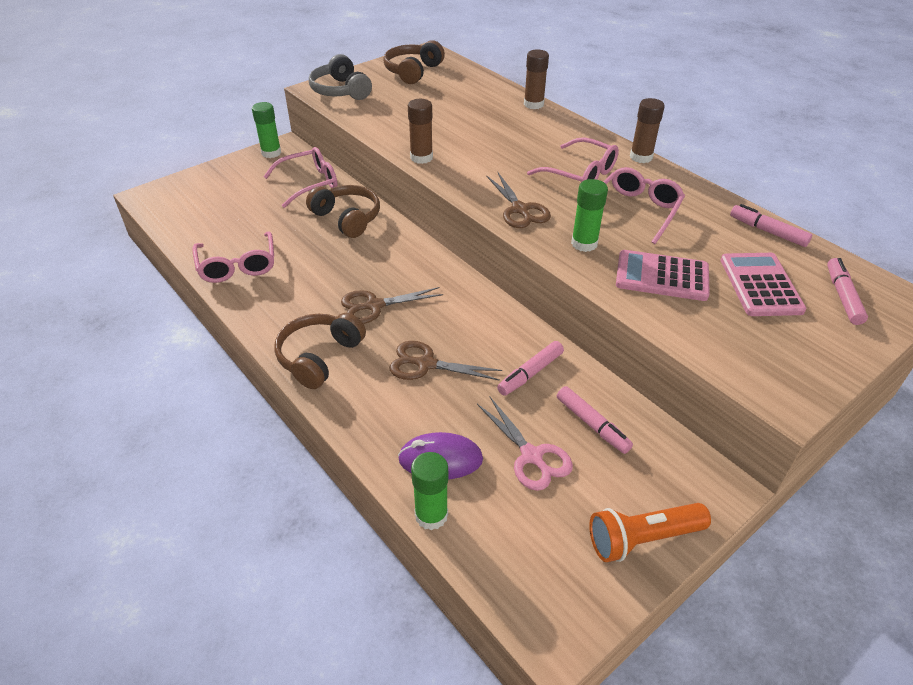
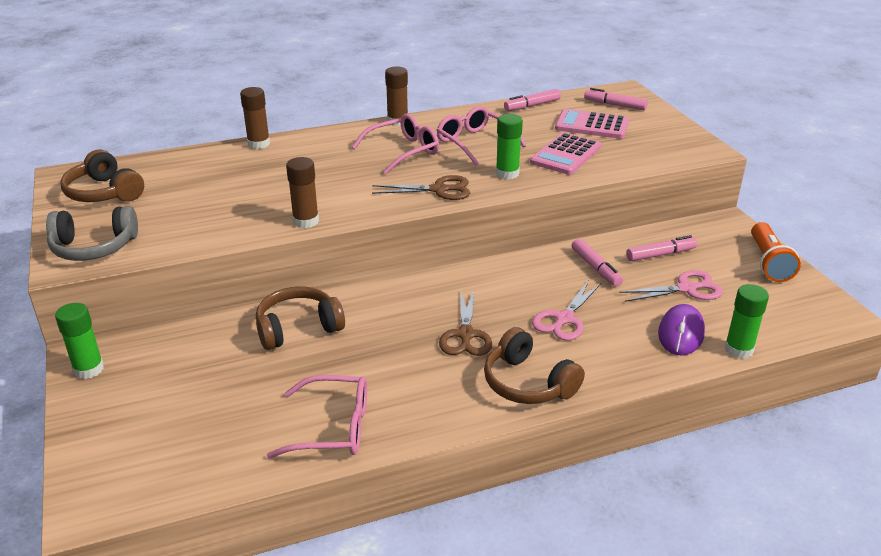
camera: 70 degrees left, 10 degrees down
pink glasses [263,147,338,208] -> none
brown scissors [389,341,502,381] -> pink scissors [532,280,601,341]

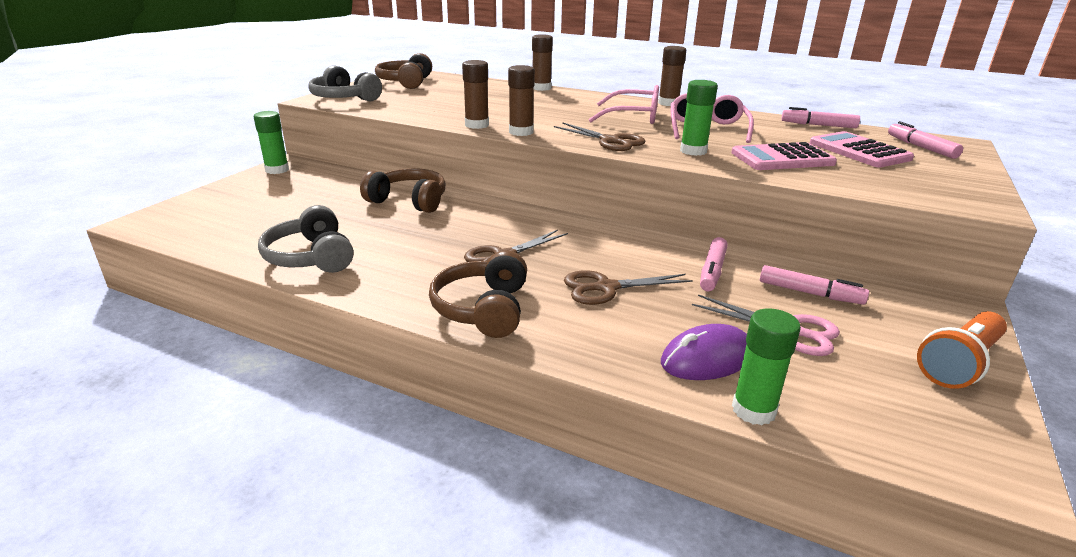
camera: 45 degrees right, 5 degrees down
pink glasses [267,375,367,459] -> grey headphones [258,205,354,273]
pink scissors [532,280,601,341] -> brown scissors [564,270,693,305]
none -> brown glue stick [508,65,535,136]

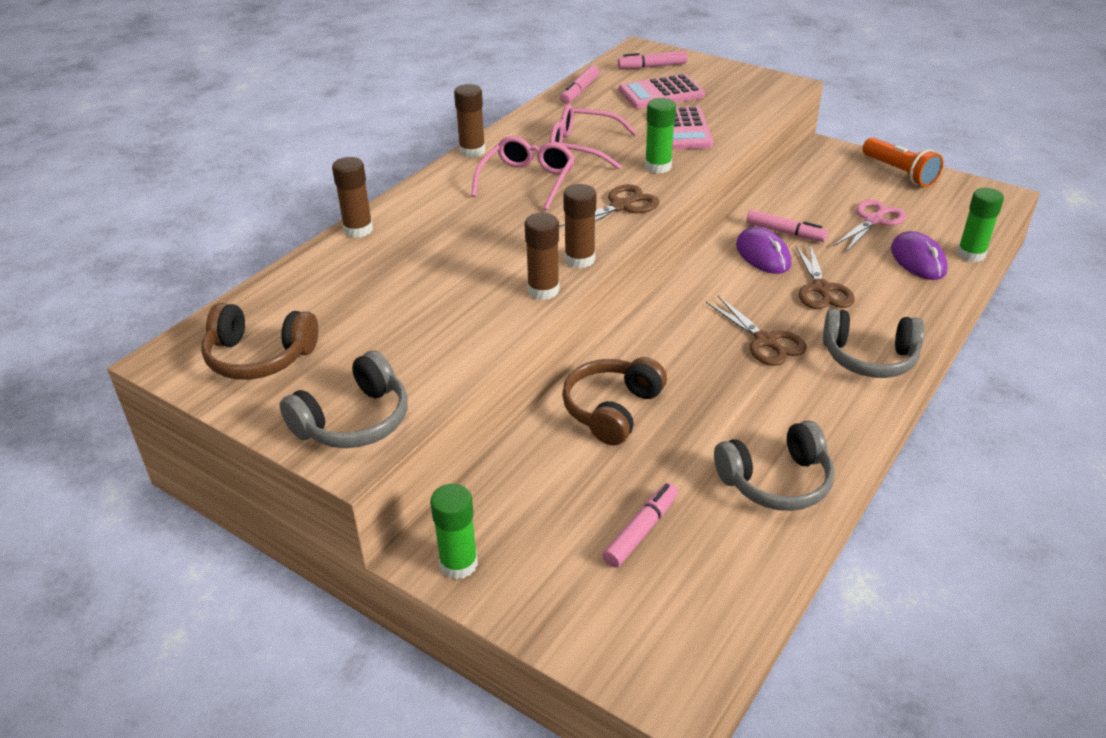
camera: 80 degrees left, 10 degrees up
brown headphones [429,250,527,338] -> grey headphones [823,309,924,378]
pink marker [760,265,869,305] -> pink marker moved to [603,483,678,568]
none -> purple mouse [736,227,791,274]

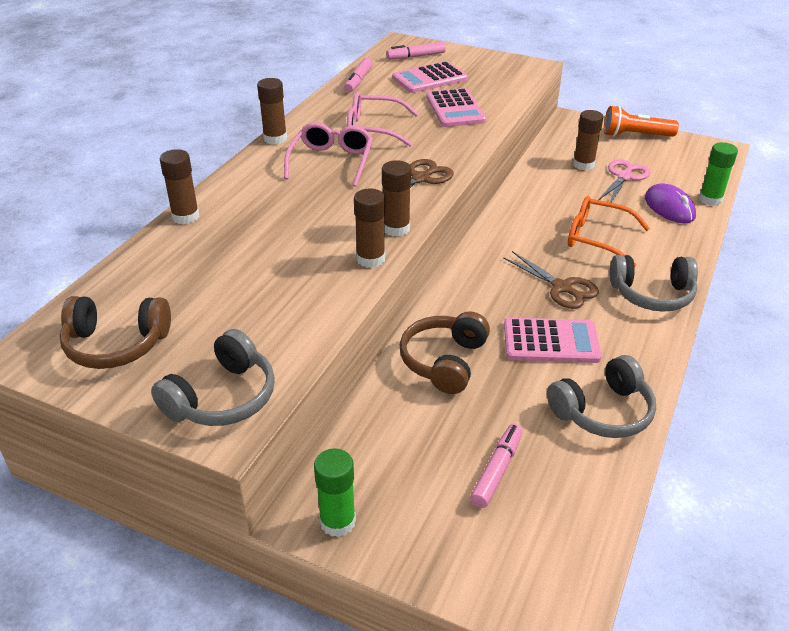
camera: 10 degrees left, 0 degrees up
green glue stick [645,98,676,173] -> none
purple mouse [736,227,791,274] -> none
pink marker [746,210,828,242] -> none
brown scissors [796,244,855,309] -> orange glasses [568,196,650,266]
orange flashlight [862,137,943,187] -> orange flashlight turned 135 degrees clockwise [604,106,679,137]
none -> pink calculator [504,318,602,363]
none -> brown glue stick [573,110,603,170]

